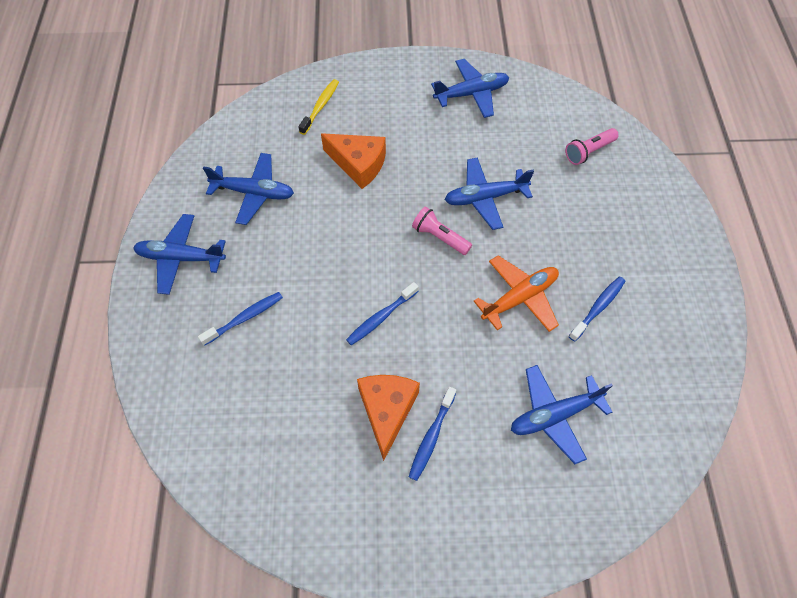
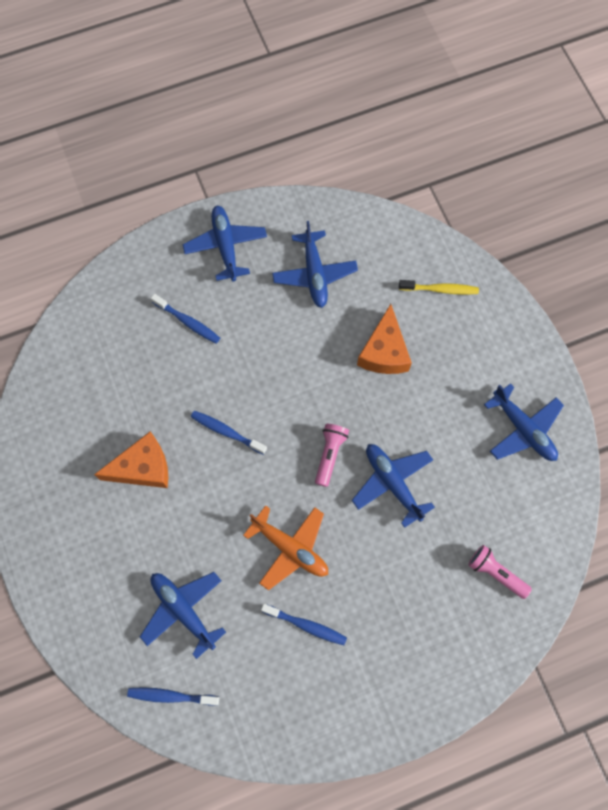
camera: 70 degrees right, 10 degrees up
blue toothbrush [409,387,456,481] -> blue toothbrush moved to [127,687,219,706]

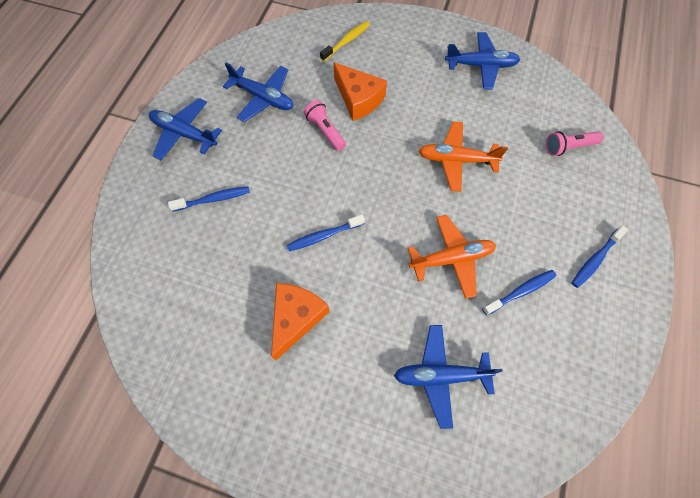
camera: 50 degrees left, 5 degrees down
blue toothbrush [127,687,219,706] -> blue toothbrush moved to [572,225,628,288]
pink flashlight [315,424,349,487] -> pink flashlight moved to [304,100,346,151]
blue plane [352,444,435,528] -> orange plane [419,121,508,192]

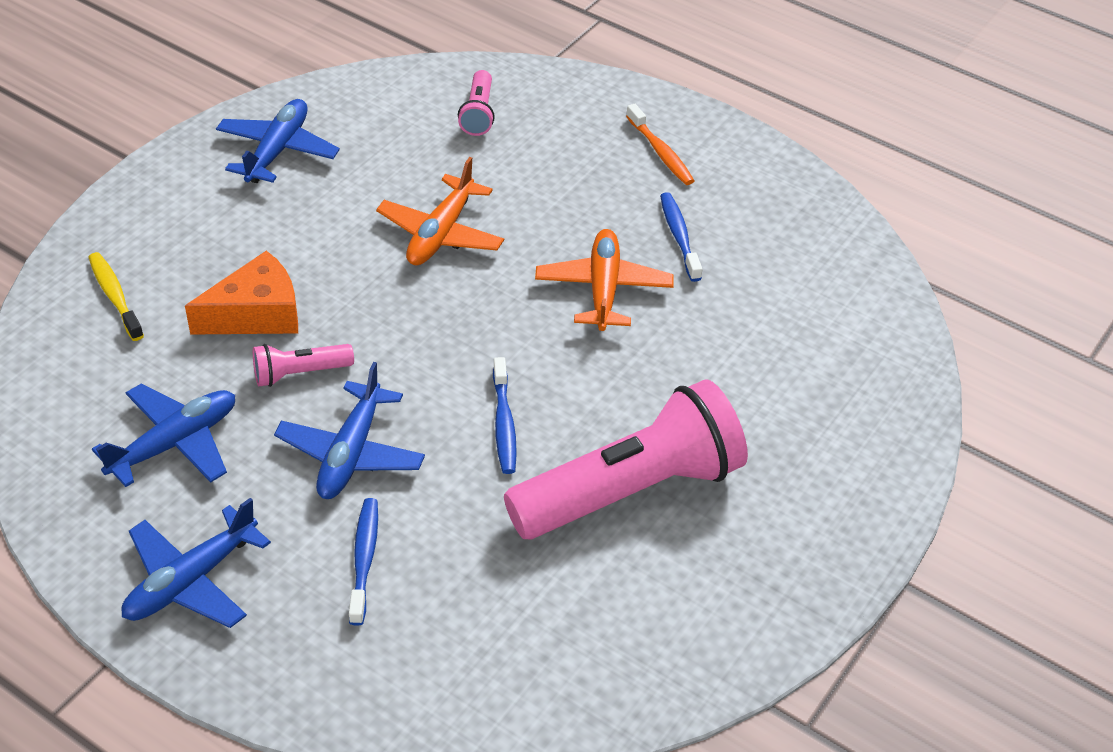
camera: 75 degrees left, 20 degrees down
orange cheese [271,283,329,361] -> pink flashlight [504,379,748,540]
blue plane [394,325,503,429] -> blue plane moved to [274,362,425,499]
blue toothbrush [572,225,628,288] -> orange toothbrush [626,104,695,185]

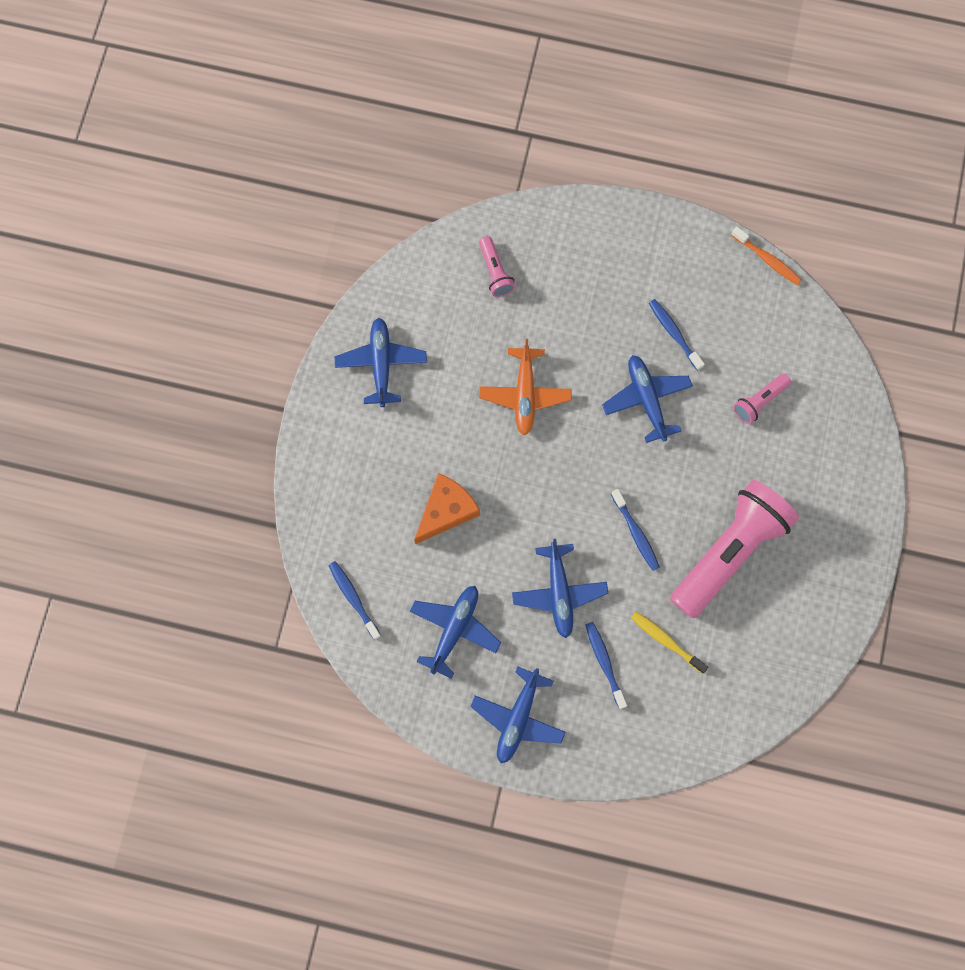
camera: 20 degrees left, 30 degrees up
yellow toothbrush [88,252,144,341] -> yellow toothbrush moved to [631,611,708,673]
pink flashlight [253,344,354,387] -> pink flashlight moved to [734,374,791,424]
orange plane [535,229,674,331] -> blue plane [602,355,693,443]
orange toothbrush [626,104,695,185] -> orange toothbrush moved to [731,227,802,285]
none -> blue toothbrush [328,561,381,640]

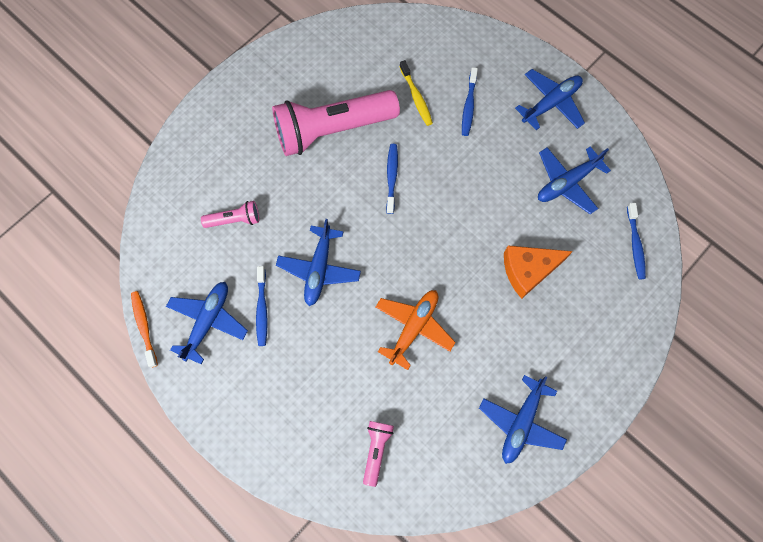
camera: 150 degrees left, 5 degrees down
blue plane [512,539,608,638] -> blue plane moved to [166,282,248,365]

